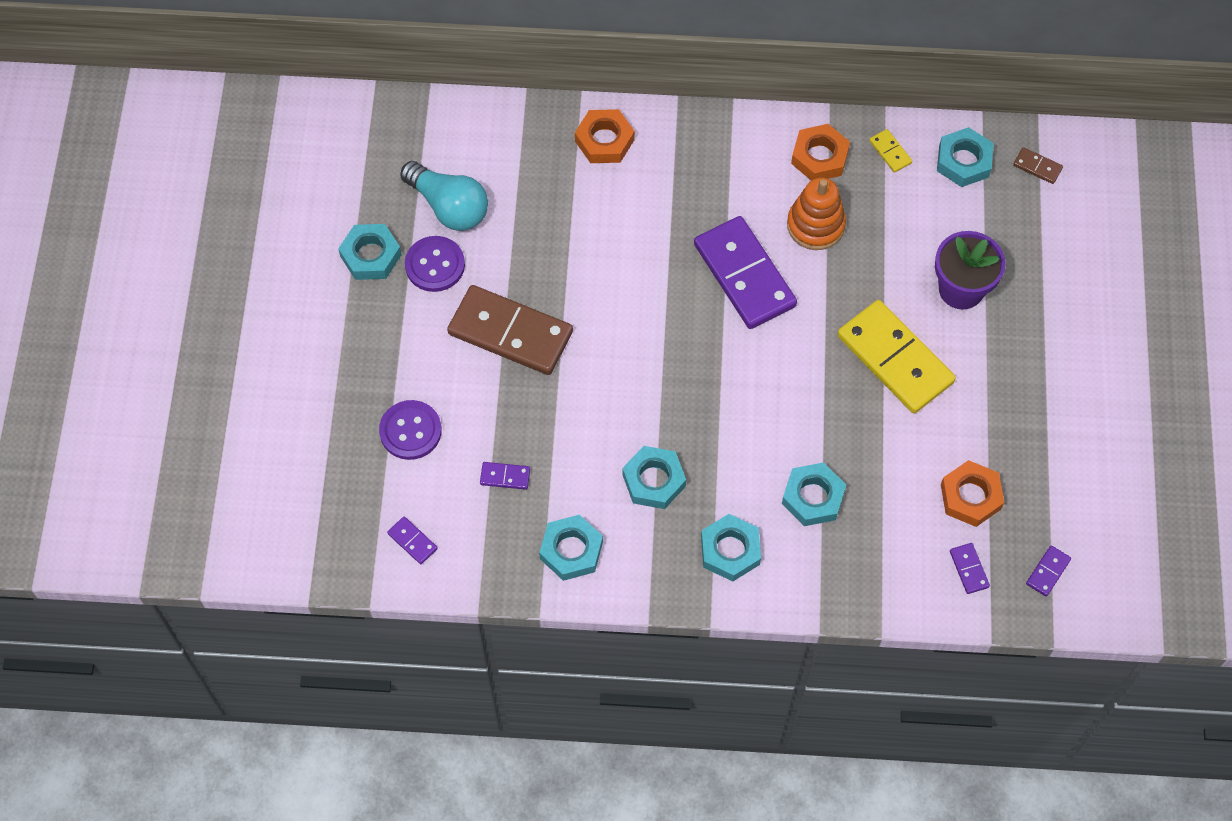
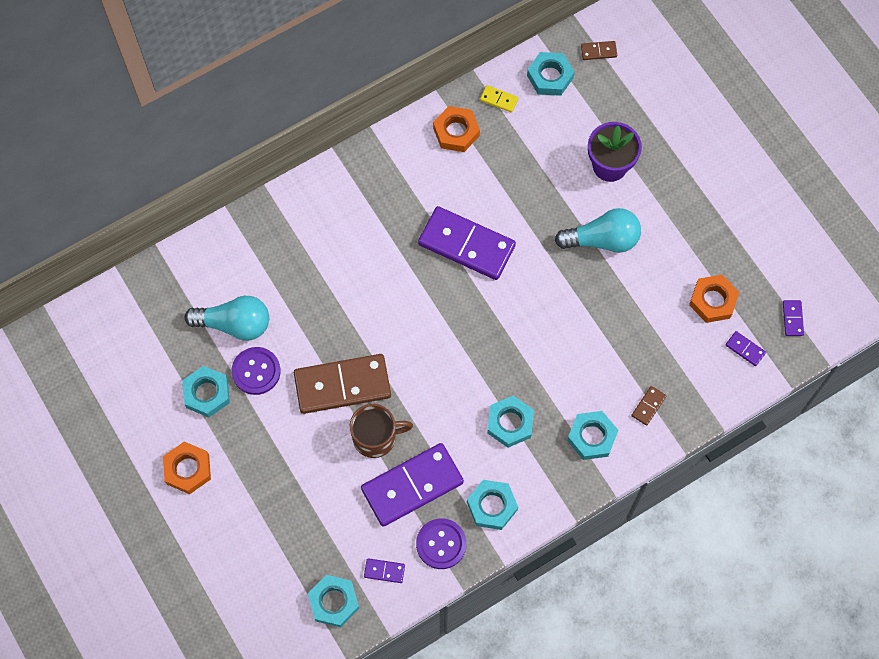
camera: 35 degrees left, 5 degrees up
purple button [379,400,442,460] -> purple button moved to [416,518,466,569]
purple domino [480,462,530,490] -> purple domino [361,443,464,527], size x2.45
orange nut [575,109,635,163] -> orange nut moved to [163,442,211,494]
turquoise nut [782,462,846,526] -> turquoise nut moved to [308,575,359,627]
orange stacking toy [787,177,846,250] -> none
yellow domino [837,300,956,413] -> turquoise light bulb [555,208,641,253]
none -> brown mug [350,404,413,458]
none -> brown domino [631,386,666,426]

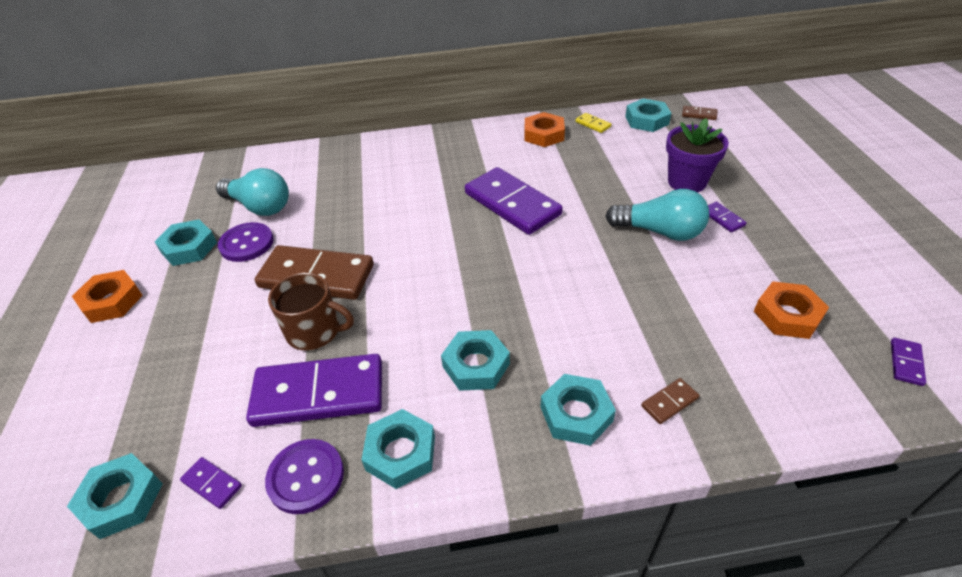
camera: 25 degrees right, 25 degrees down
purple domino [726,331,766,366] -> purple domino moved to [708,202,747,232]

